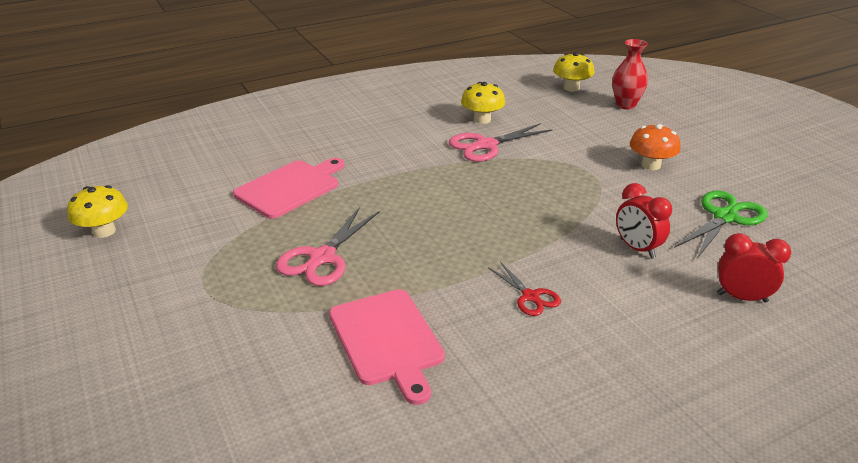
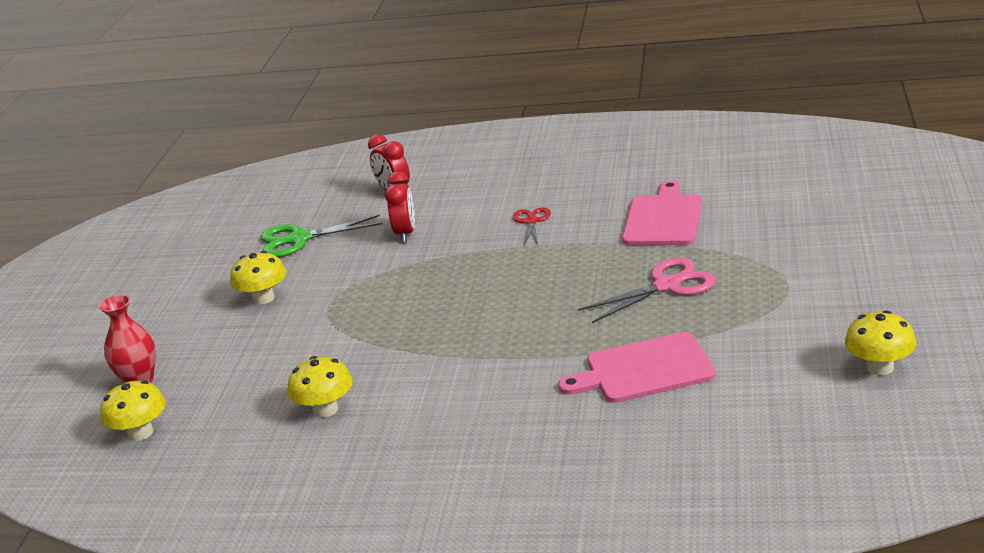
camera: 140 degrees left, 5 degrees down
pink scissors [449,123,552,162] -> none
orange mushroom [630,124,680,170] -> yellow mushroom [230,251,286,305]

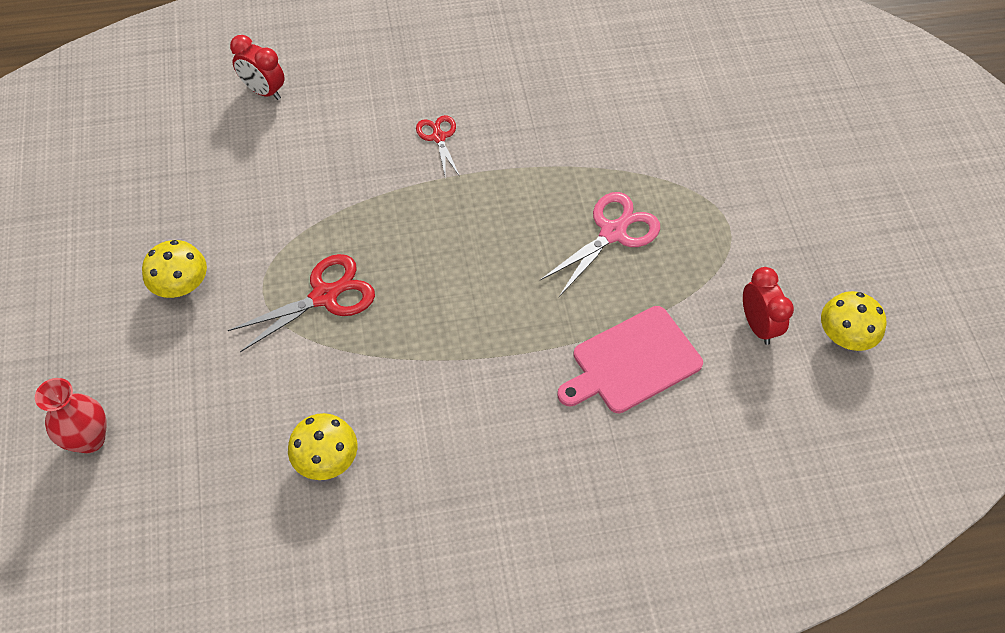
camera: 25 degrees left, 30 degrees up
yellow mushroom [100,380,166,441] -> none
green scissors [261,215,382,257] -> none
red clock [385,171,415,242] -> red clock moved to [743,267,794,345]
pink cutting board [622,180,702,245] -> none
none -> red scissors [228,254,375,352]

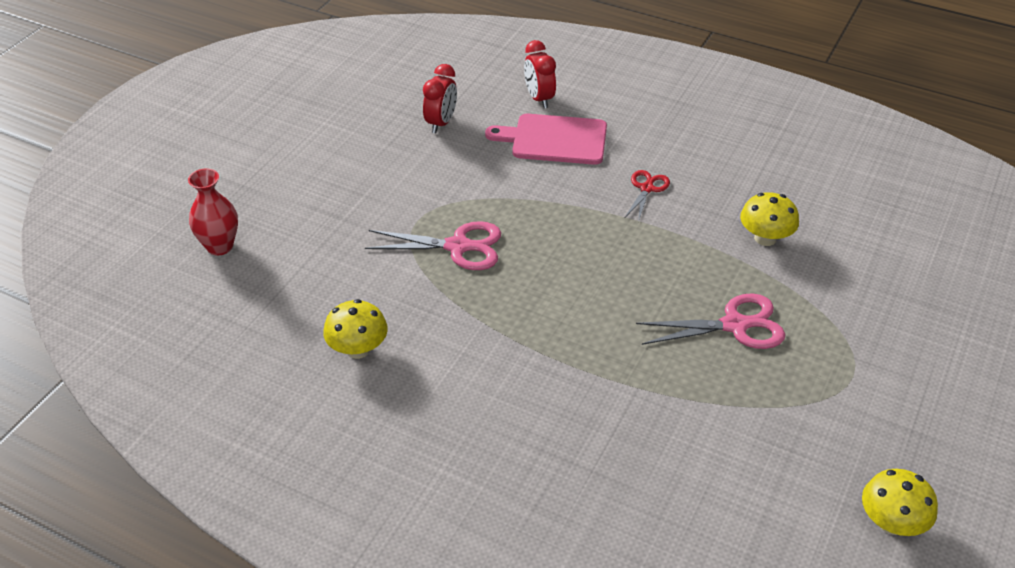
camera: 40 degrees right, 15 degrees down
yellow mushroom [142,240,207,298] -> yellow mushroom moved to [740,192,799,246]
red scissors [228,254,375,352] -> pink scissors [365,221,501,270]
pink cutting board [557,306,703,413] -> pink cutting board moved to [485,114,607,165]
red clock [743,267,794,345] -> red clock moved to [423,64,457,133]

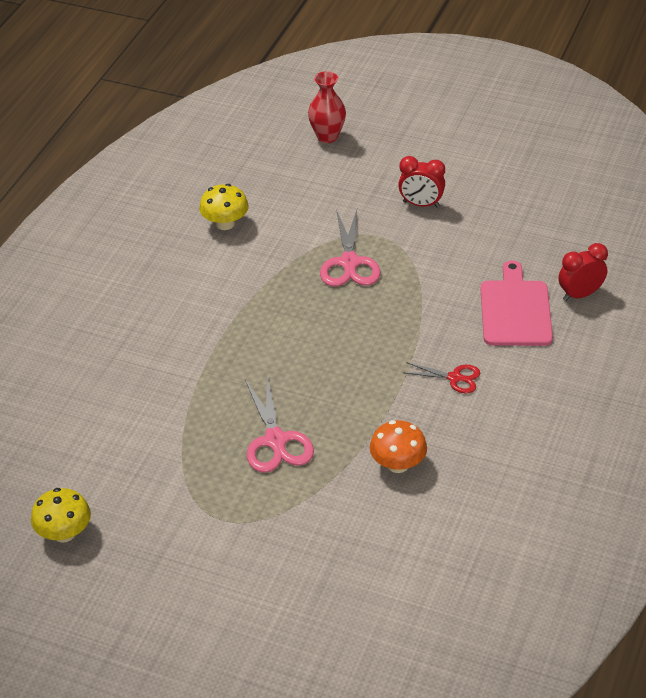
camera: 85 degrees right, 0 degrees up
red clock [423,64,457,133] -> red clock moved to [398,156,445,207]
yellow mushroom [740,192,799,246] -> orange mushroom [370,420,427,473]

